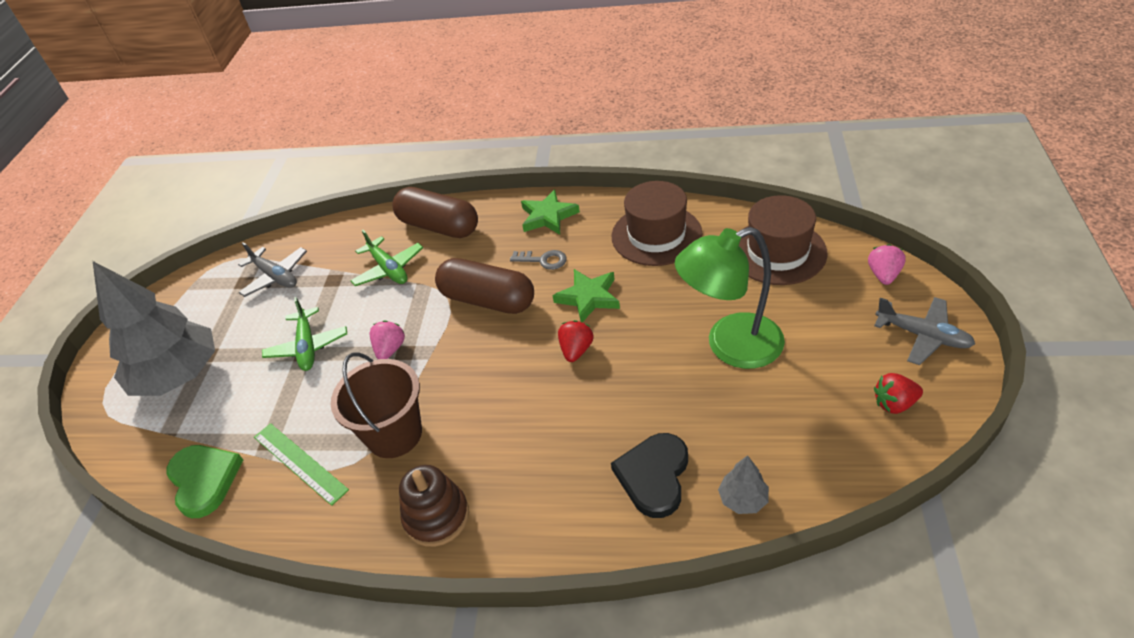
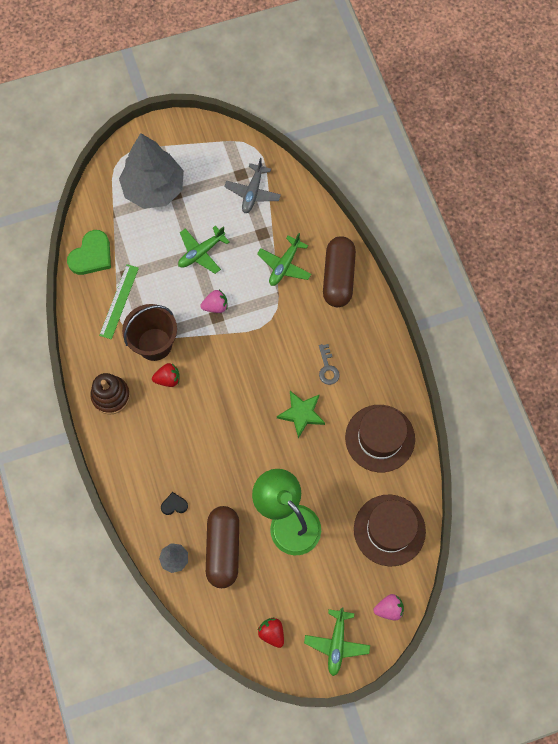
camera: 60 degrees right, 25 degrees up
brown capsule [435,258,534,314] -> brown capsule moved to [206,506,239,588]
green star [521,189,580,235] -> none
red strawberry [558,320,593,362] -> red strawberry moved to [152,363,180,387]
black heart [611,433,688,518] -> black heart [161,492,188,515], size x0.49
grey plane [874,297,975,365] -> green plane [304,607,370,676]

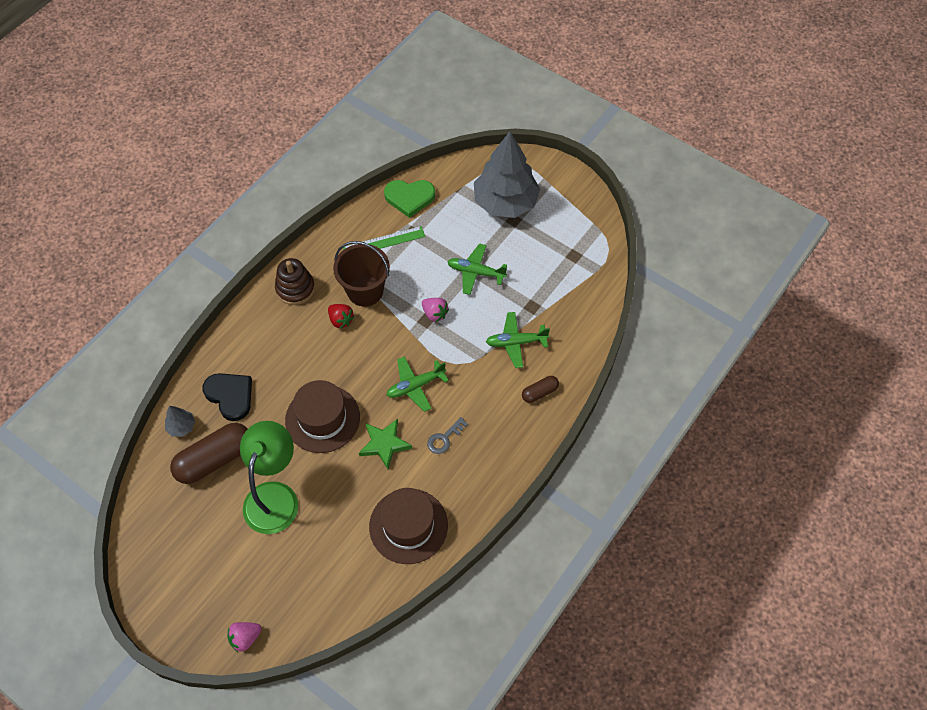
camera: 55 degrees right, 10 degrees down
black heart [161,492,188,515] -> black heart [202,373,252,421], size x2.02
grey plane [224,158,281,213] -> none
red strawberry [258,617,284,648] -> none
green plane [304,607,370,676] -> green plane moved to [386,356,449,412]
brown capsule [323,236,356,307] -> brown capsule [522,376,559,403], size x0.50
brown hat [354,495,426,566] -> brown hat moved to [285,380,360,453]
pink strawberry [373,594,404,620] -> pink strawberry turned 105 degrees clockwise [227,622,262,652]

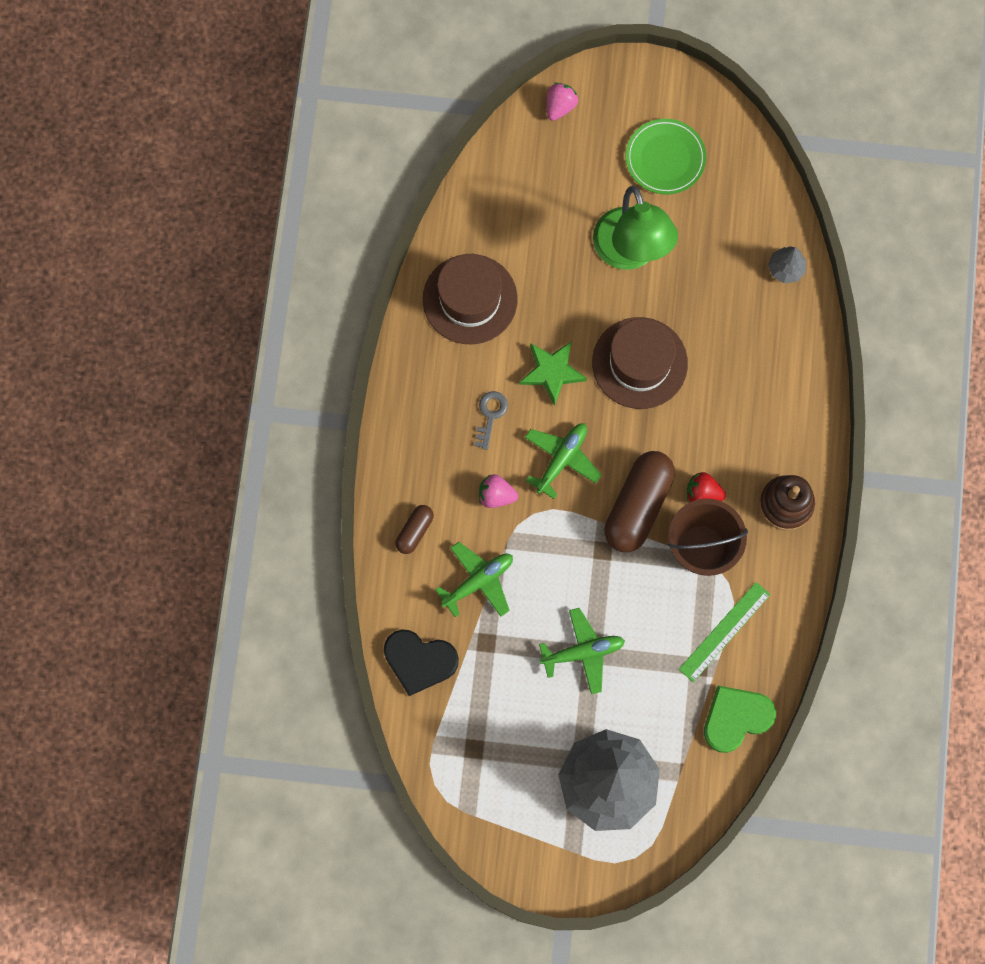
camera: 150 degrees right, 15 degrees up
brown capsule [170,423,247,484] -> brown capsule moved to [604,451,675,552]
black heart [202,373,252,421] -> black heart moved to [384,630,459,696]
pink strawberry [422,298,449,322] -> pink strawberry moved to [479,474,518,508]
none -> green plate [626,119,706,195]

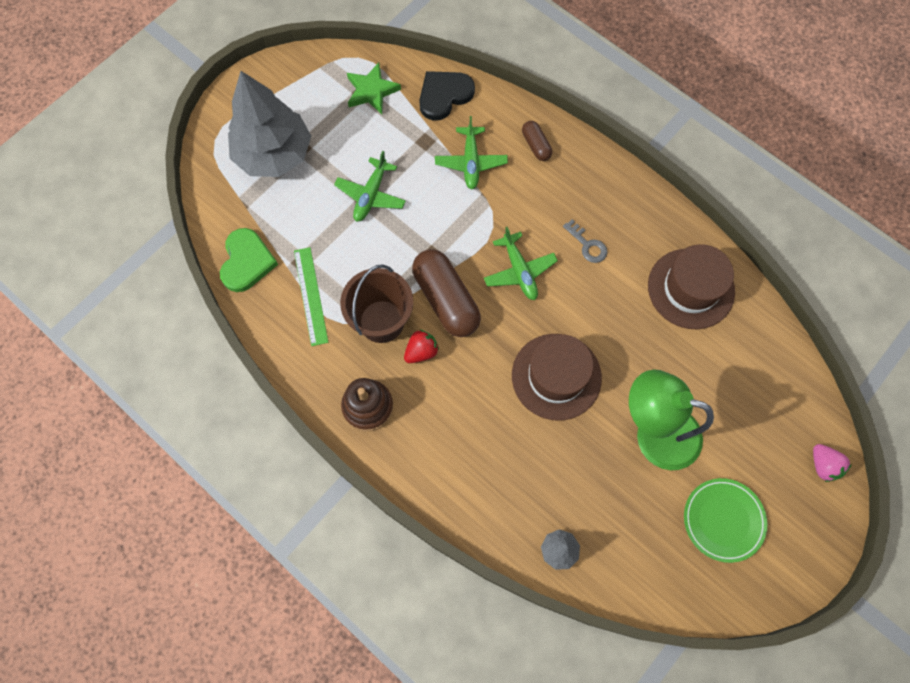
camera: 125 degrees right, 5 degrees down
pink strawberry [479,474,518,508] -> none
green star [520,341,587,406] -> green star moved to [347,63,401,114]

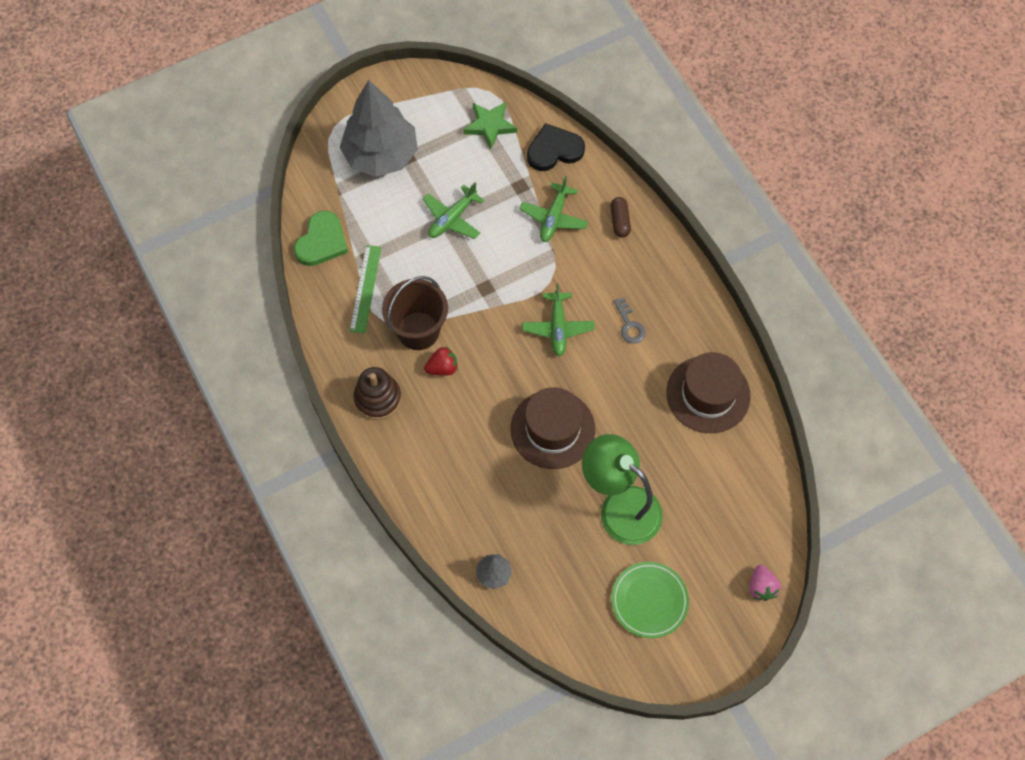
camera: 20 degrees right, 5 degrees down
brown capsule [412,249,481,337] -> none

